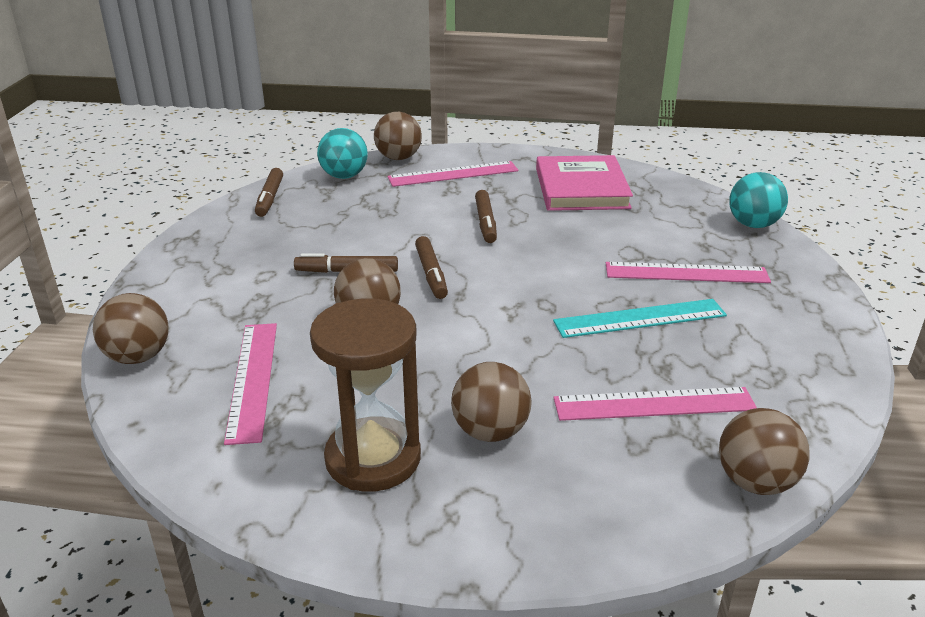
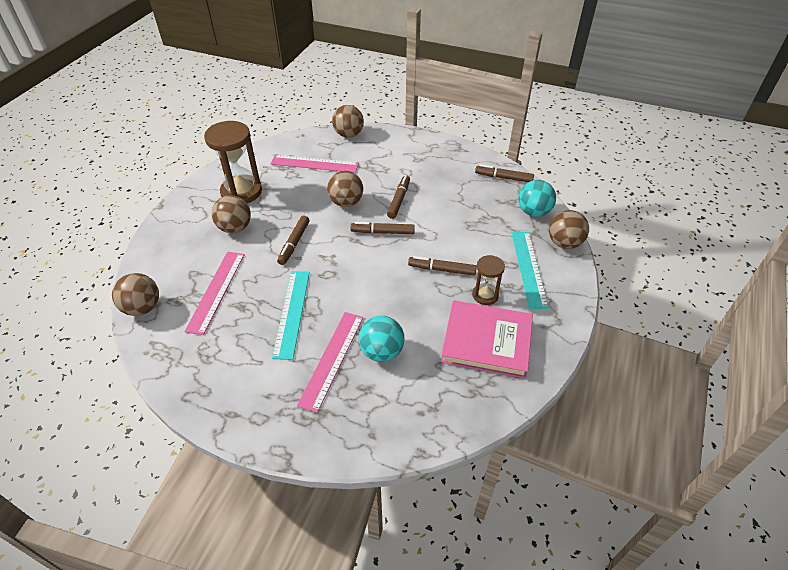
camera: 105 degrees right, 15 degrees up
pink ruler [387,161,518,187] -> turquoise ruler [512,232,549,309]
turquoise ball [729,172,788,228] -> turquoise ball moved to [359,316,405,362]
none -> brown marker [277,216,310,265]
none -> brown hourglass [472,255,505,305]

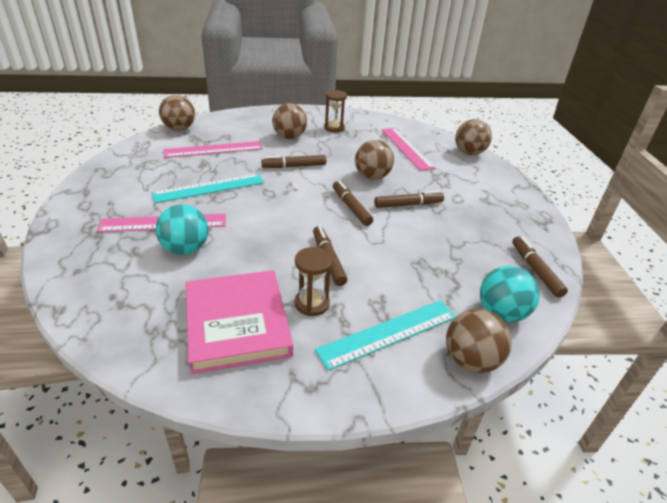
camera: 60 degrees right, 10 degrees down
brown hourglass [204,121,262,203] -> brown hourglass [324,90,347,132], size x0.54

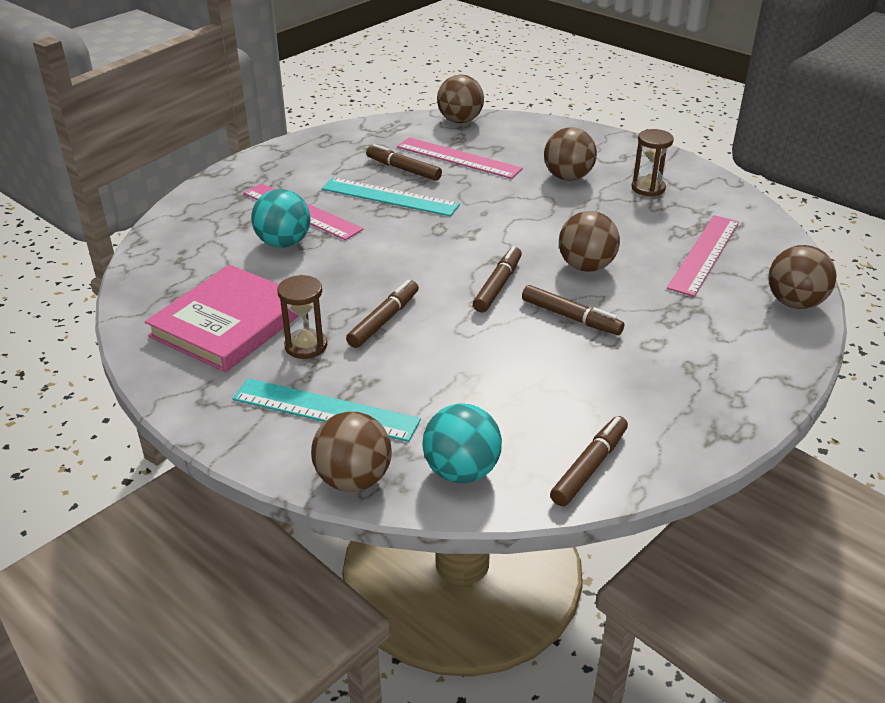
camera: 50 degrees right, 0 degrees up
brown marker [261,155,326,168] -> brown marker moved to [366,144,442,181]

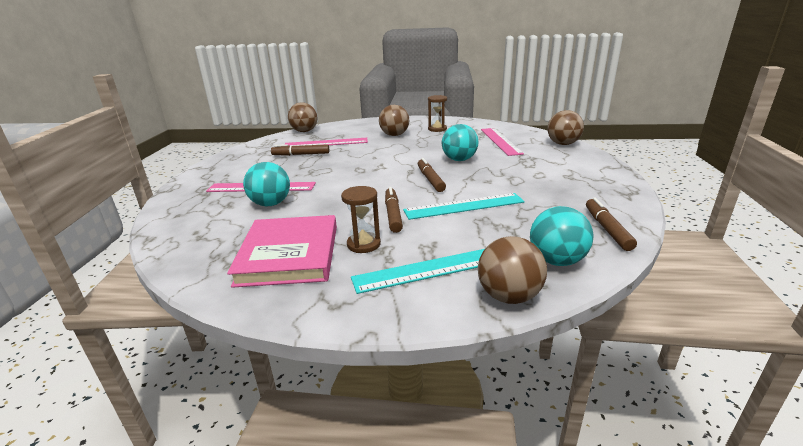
camera: 35 degrees left, 10 degrees down
turquoise ruler [322,177,460,216] -> turquoise ruler moved to [403,193,525,220]
brown marker [522,285,624,335] -> none
brown ball [559,211,620,272] -> turquoise ball [442,124,478,161]

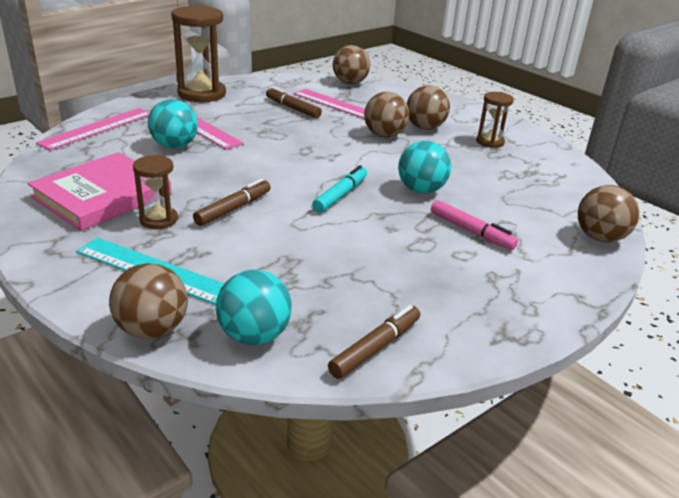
camera: 40 degrees right, 5 degrees up
turquoise ruler [403,193,525,220] -> none
brown marker [418,158,446,192] -> turquoise marker [312,165,367,213]
pink ruler [481,128,524,156] -> pink ruler moved to [36,108,150,150]
none -> brown hourglass [171,6,226,102]
none -> brown ball [364,92,409,138]
none -> pink marker [431,200,518,250]

